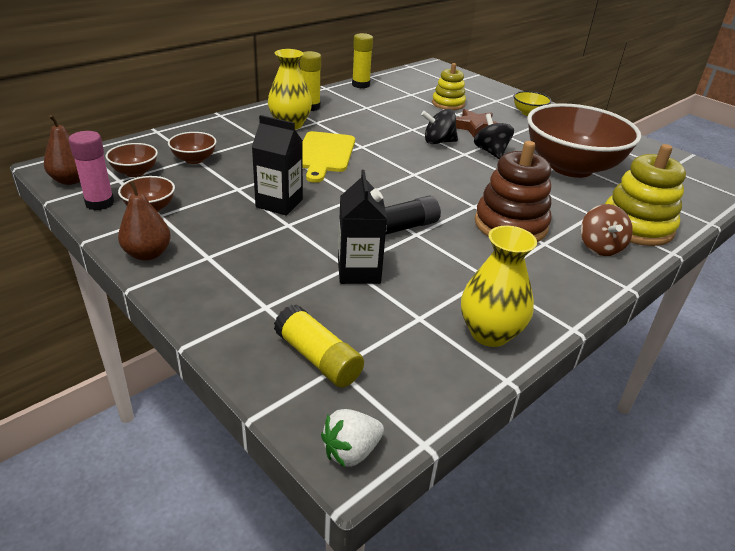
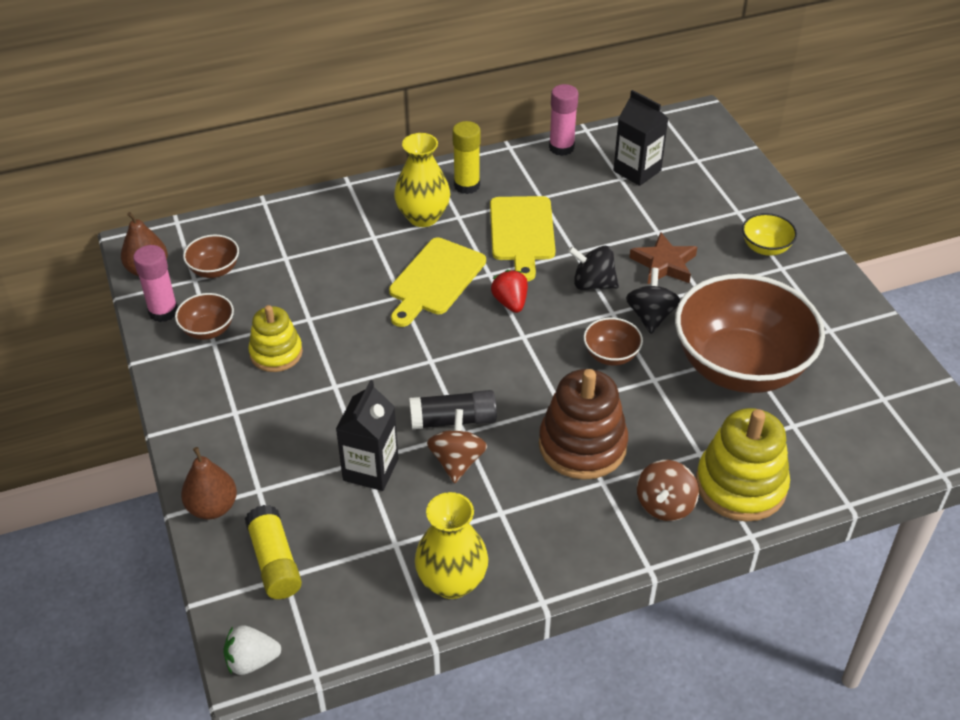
camera: 25 degrees right, 10 degrees up
brown pear [118,181,171,261] -> brown pear moved to [181,447,237,519]
brown bowl [168,132,216,164] -> brown bowl moved to [584,318,643,366]
black carton [252,115,303,216] -> black carton moved to [613,90,669,186]
yellow glue stick [352,33,373,88] -> pink glue stick [549,84,578,156]
yellow stacking toy [432,63,466,110] -> yellow stacking toy moved to [248,305,303,372]
none -> brown spinning top [427,409,487,484]
none -> yellow cutting board [490,196,556,282]
none -> red strawberry [491,270,528,313]

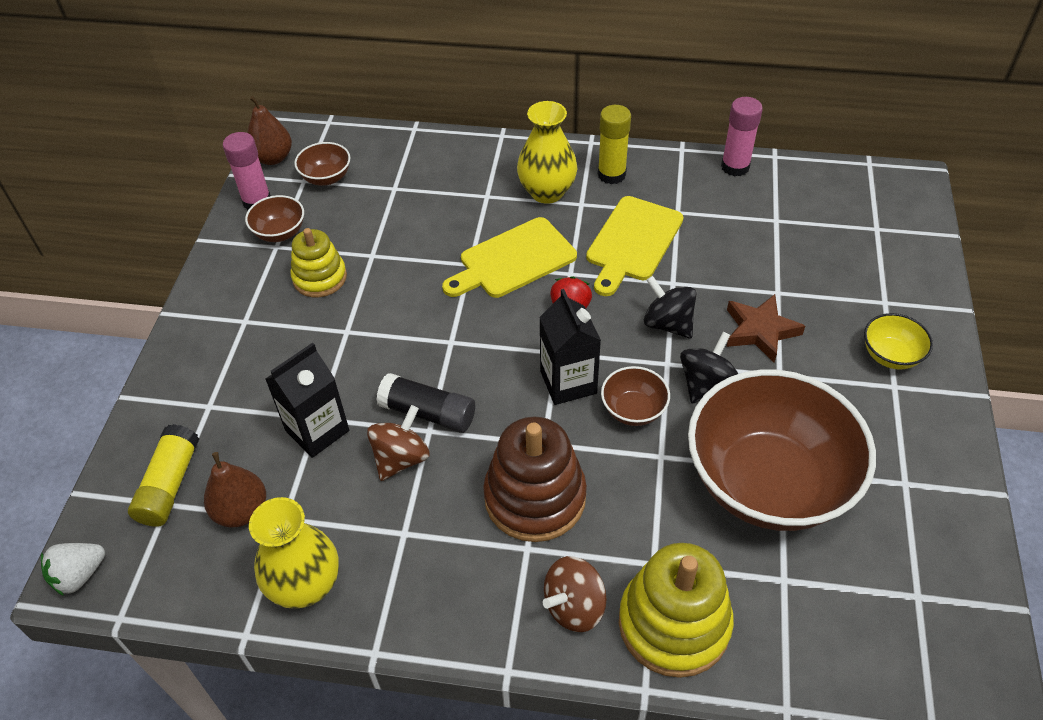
camera: 30 degrees right, 5 degrees up
brown pear [181,447,237,519] -> brown pear moved to [204,452,266,528]
white strawberry [223,625,281,675] -> white strawberry turned 60 degrees counterclockwise [41,543,105,596]
black carton [613,90,669,186] -> black carton moved to [539,289,601,405]

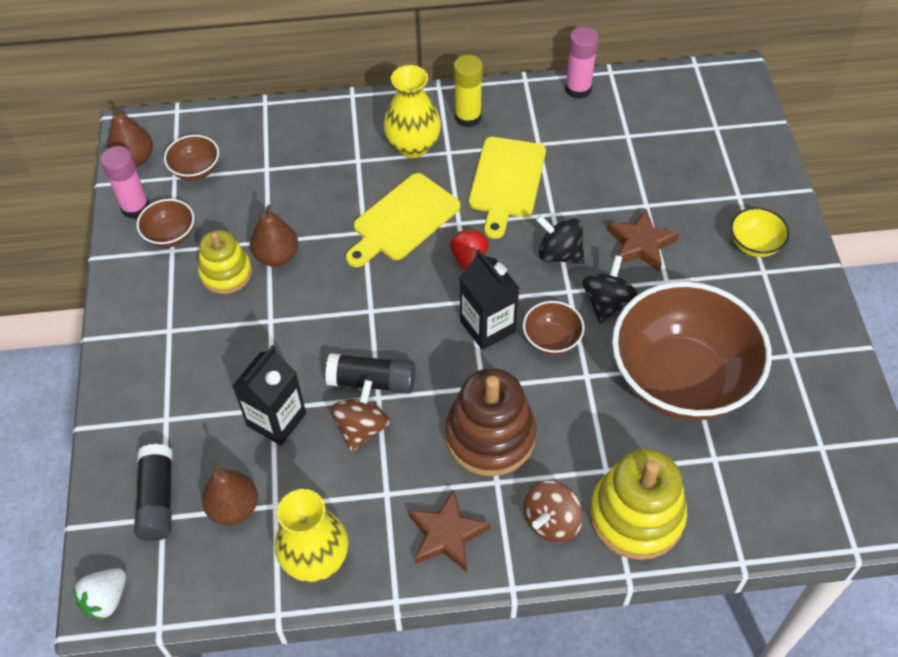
camera: 15 degrees left, 5 degrees up
yellow glue stick [128,424,199,527] -> black glue stick [134,444,173,541]
none -> brown pear [250,205,298,267]
none -> brown star [408,490,490,572]

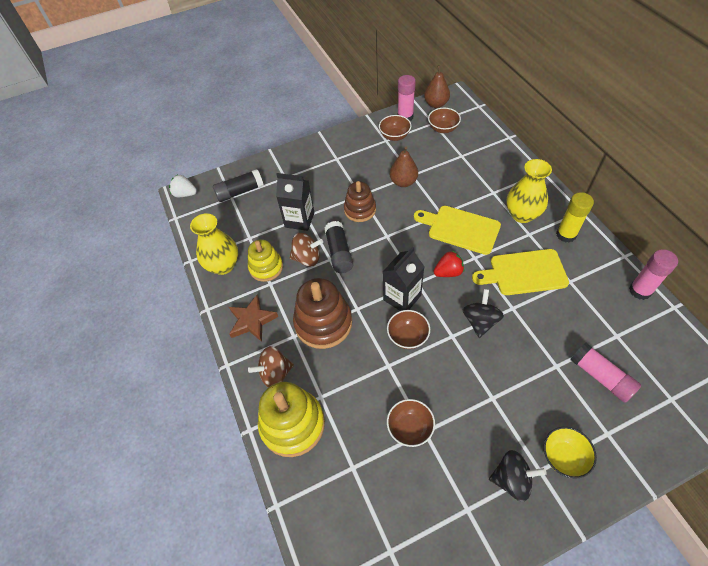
camera: 75 degrees right, 0 degrees up
yellow stacking toy [198,230,252,294] -> yellow stacking toy moved to [248,239,283,282]
brown pear [202,462,258,525] -> none
brown spinning top [523,481,583,542] -> brown spinning top turned 45 degrees counterclockwise [248,346,294,388]
black spinning top [582,255,638,323] -> black spinning top moved to [489,450,547,502]
brown star [607,209,679,271] -> none
brown bowl [612,281,772,421] -> brown bowl [387,399,435,447], size x0.41
none -> brown stacking toy [344,181,376,222]
none -> pink glue stick [570,343,641,403]

